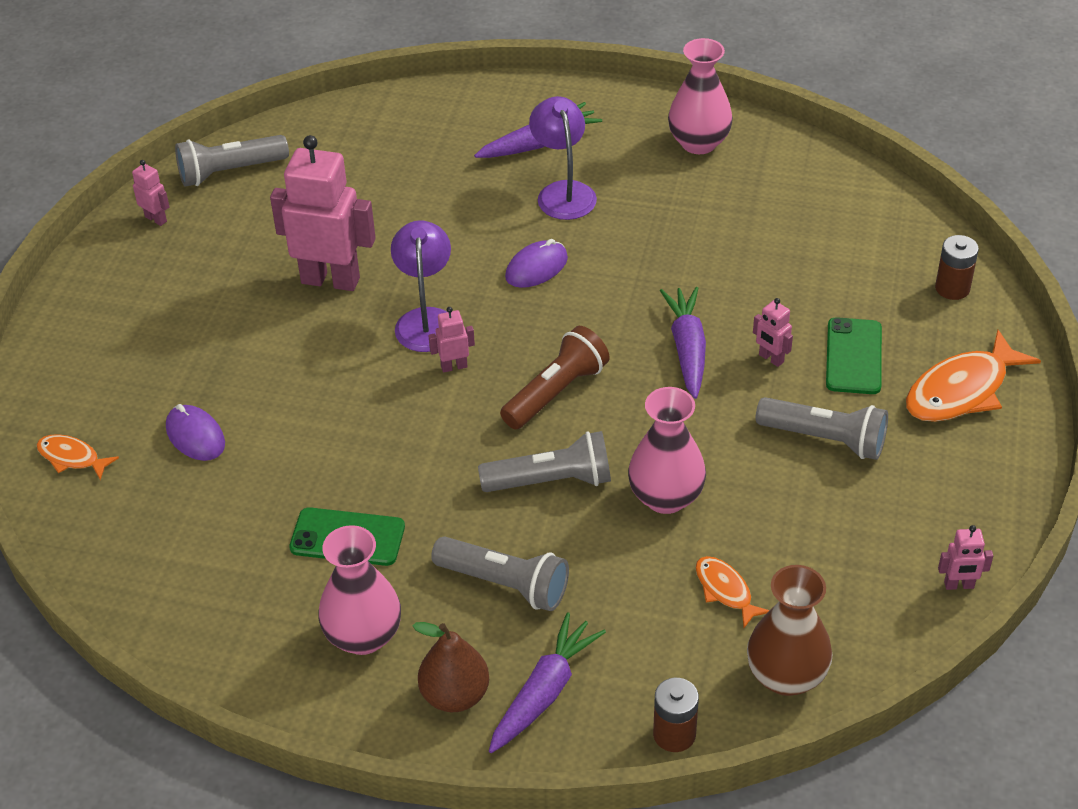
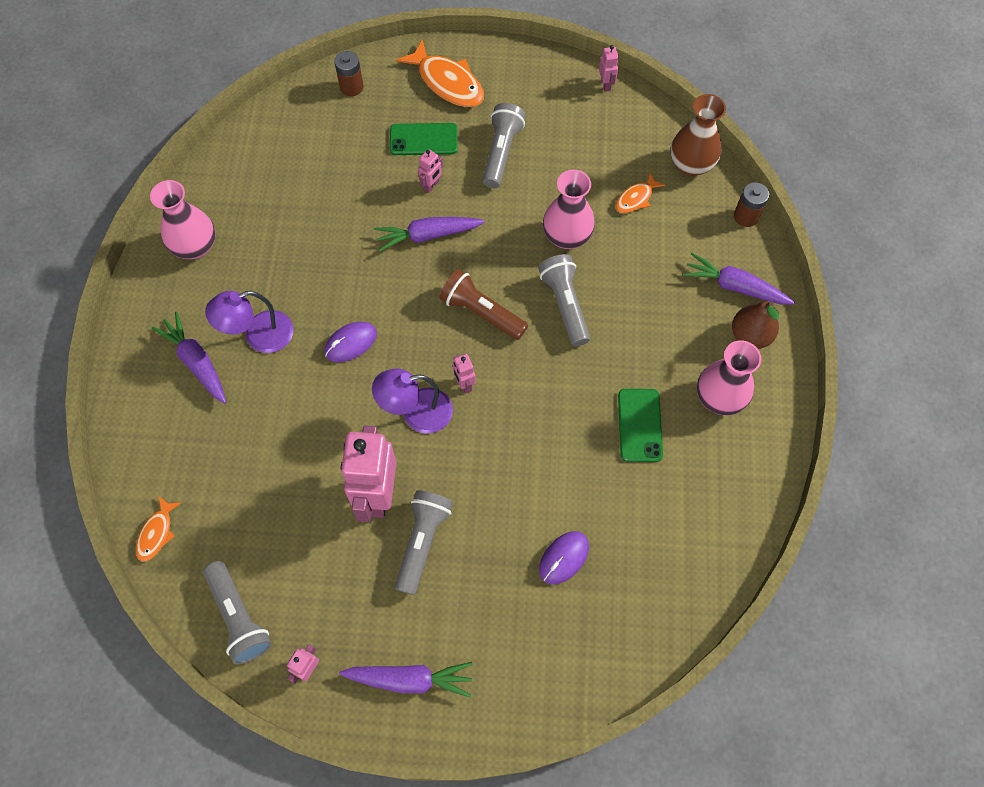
camera: 100 degrees left, 20 degrees up
orange fish [37,434,119,480] -> orange fish moved to [136,496,181,561]
grey flashlight [431,537,569,611] -> grey flashlight moved to [395,490,453,595]
purple mouse [505,239,568,288] -> purple mouse turned 75 degrees counterclockwise [325,322,377,362]
none -> purple carrot [339,662,473,698]

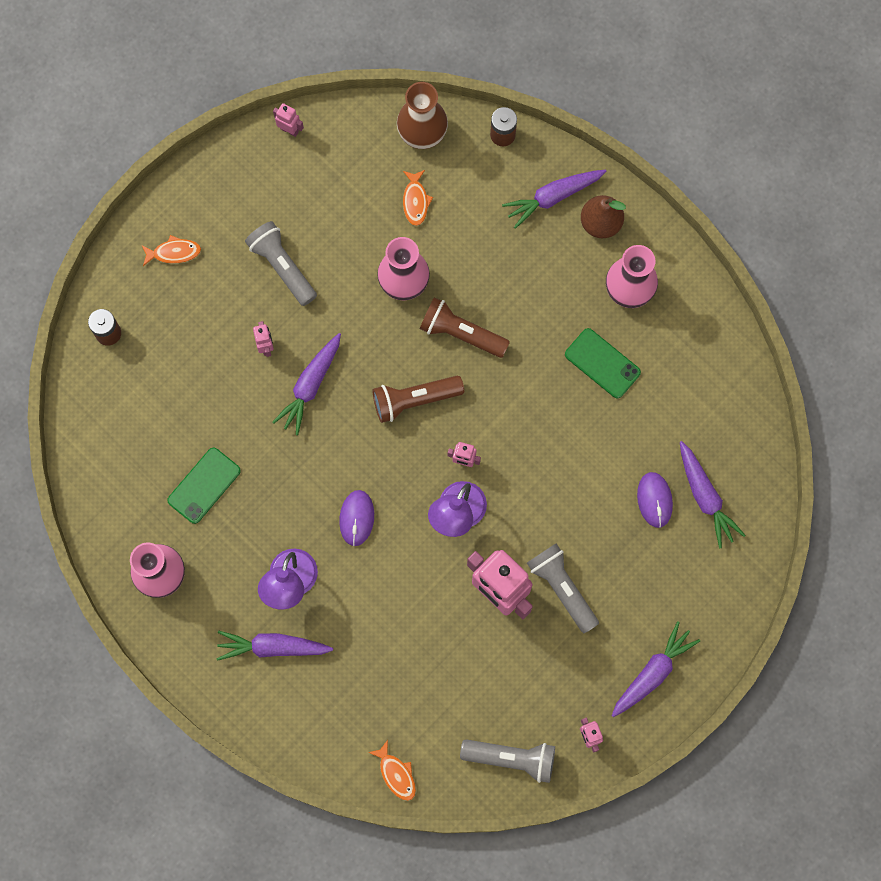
camera: 50 degrees left, 10 degrees up
green phone [390,123,458,155] -> green phone moved to [167,448,241,524]
orange fish [396,39,484,107] -> orange fish [142,235,201,266], size x0.54
grey flashlight [538,254,590,346] -> brown flashlight [420,297,510,358]
none -> purple carrot [680,441,746,548]

